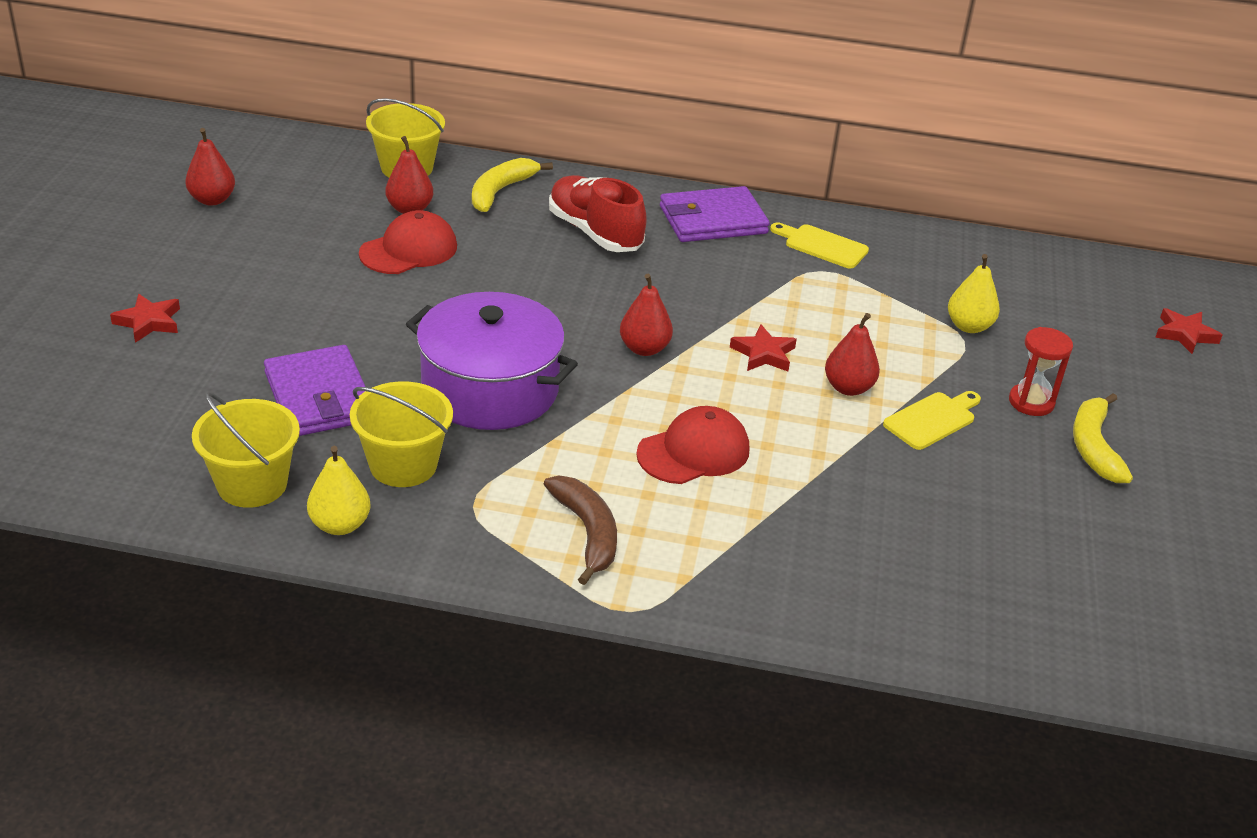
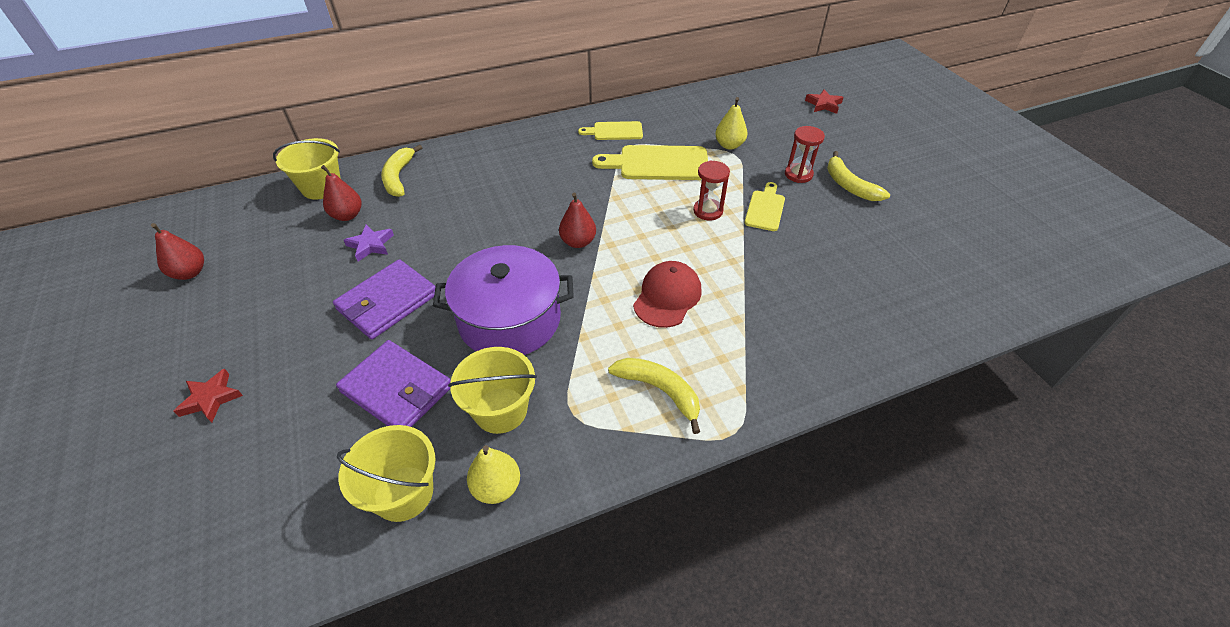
camera: 30 degrees left, 10 degrees up
red cap [359,210,457,274] -> purple star [344,224,394,261]
brown banana [544,476,617,585] -> yellow banana [608,358,700,434]
red shoe [549,175,647,252] -> none
purple wallet [660,186,770,242] -> purple wallet moved to [333,259,436,340]
red star [730,325,797,371] -> none
red pear [825,313,880,396] -> red hourglass [693,161,730,221]
none -> yellow cutting board [592,145,708,180]

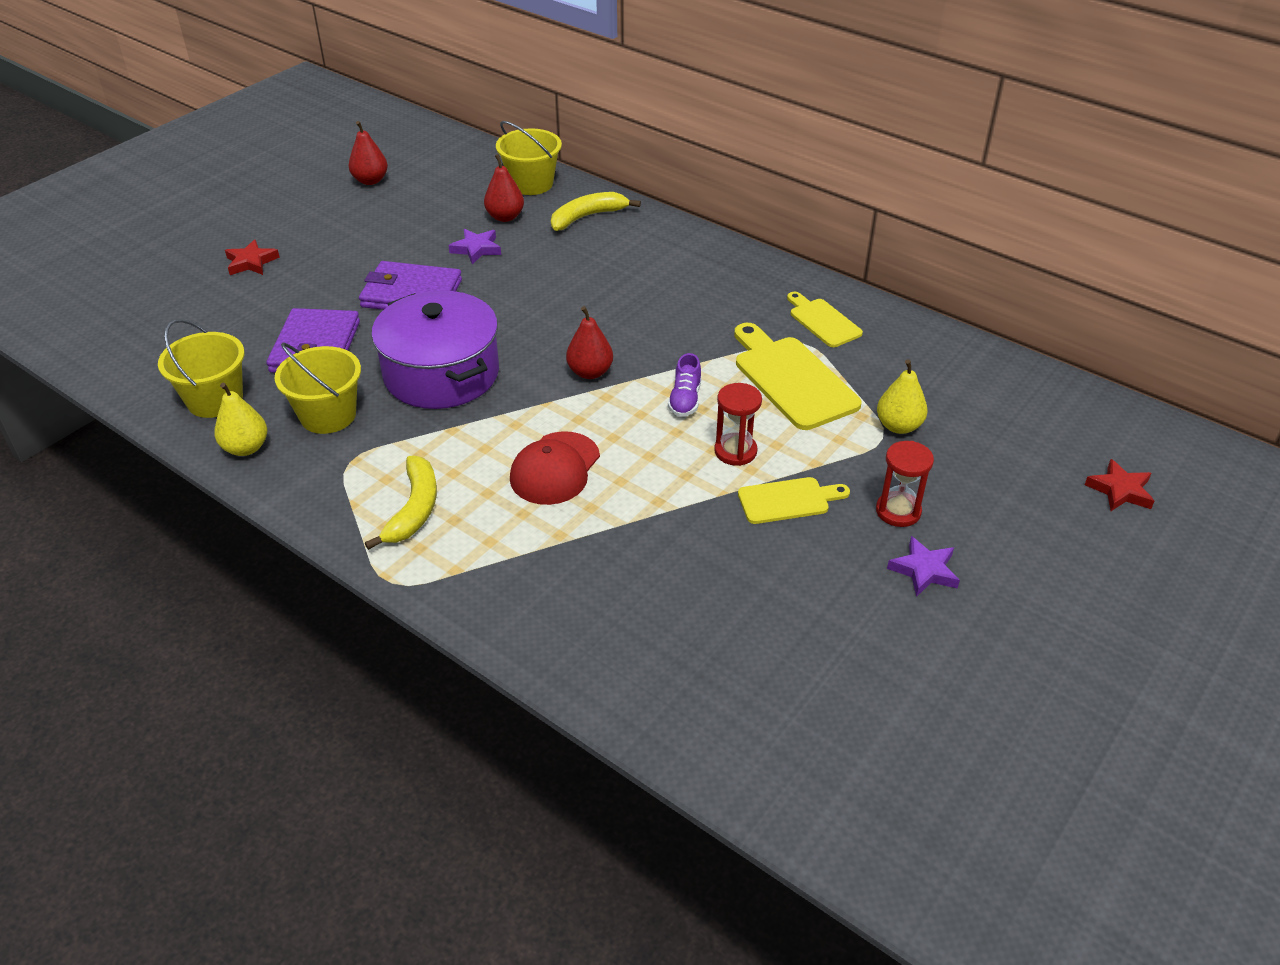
camera: 60 degrees right, 5 degrees down
red cap [633,261,702,328] -> red cap turned 120 degrees clockwise [510,431,600,505]
yellow banana [827,151,890,201] -> purple star [887,536,960,597]
none -> purple shoe [668,353,701,417]

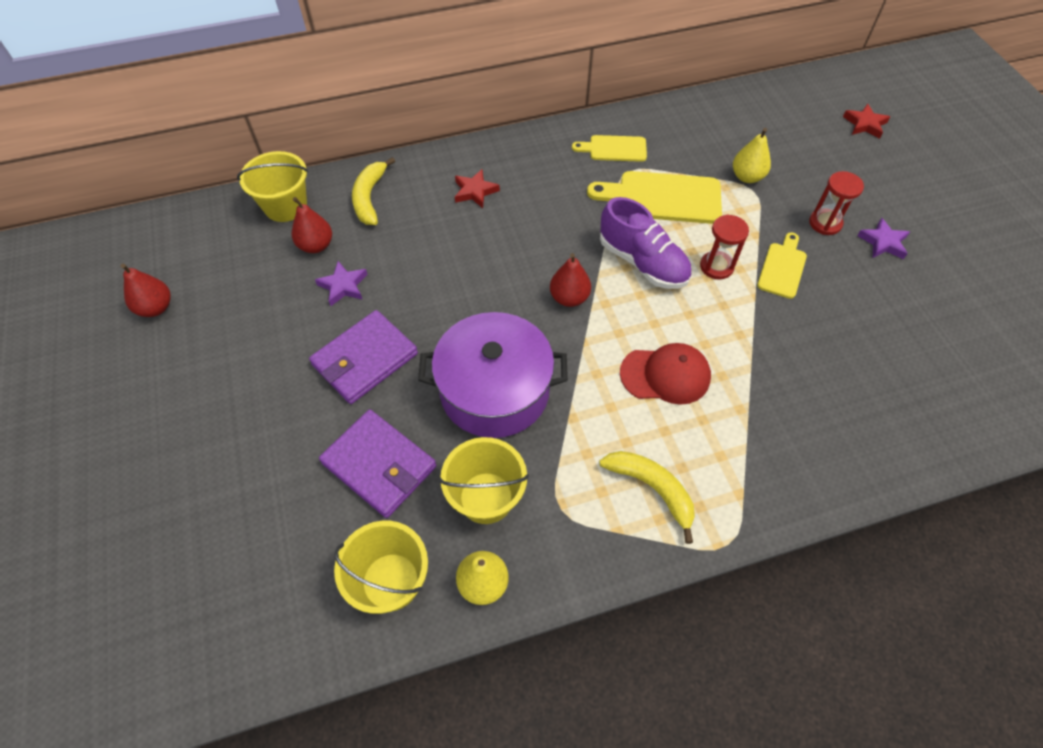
camera: 55 degrees left, 15 degrees up
red star [225,239,280,275] -> red star moved to [455,169,500,208]
red cap [510,431,600,505] -> red cap turned 60 degrees counterclockwise [620,343,711,405]
purple shoe [668,353,701,417] -> purple shoe [600,197,691,289], size x1.85

